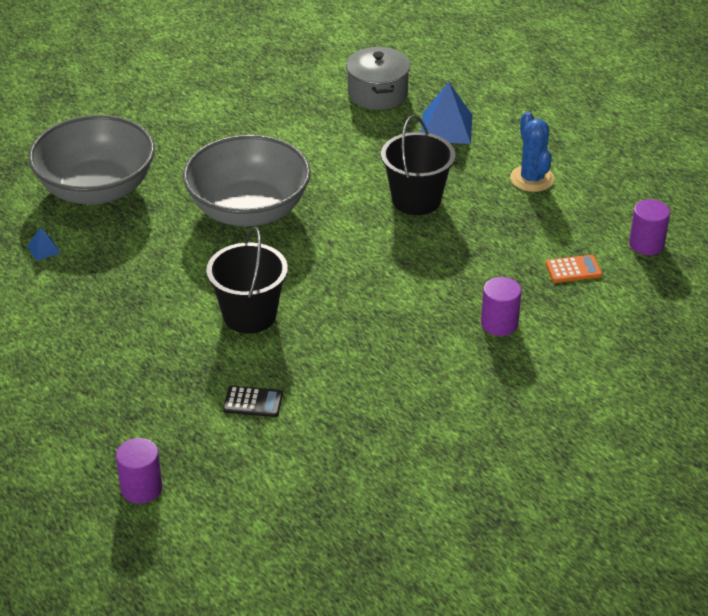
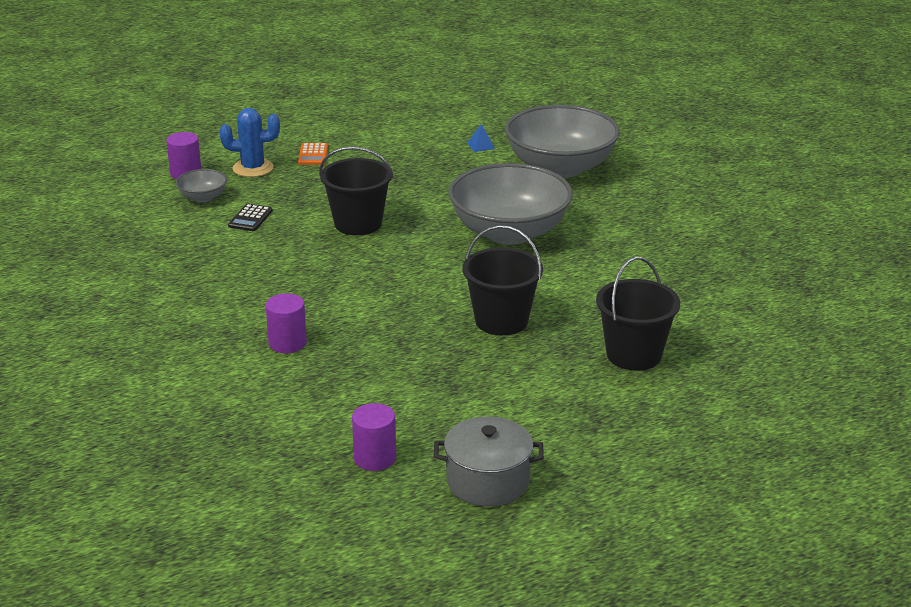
camera: 100 degrees right, 10 degrees down
grey pot [346,47,410,110] -> grey pot moved to [434,416,544,507]
blue pyramid [421,82,472,144] -> black bucket [596,257,680,371]
blue cactus [510,112,554,192] -> blue cactus moved to [220,108,280,177]
orange calculator [546,255,602,283] -> orange calculator moved to [298,143,328,165]
none -> grey bowl [176,169,227,202]

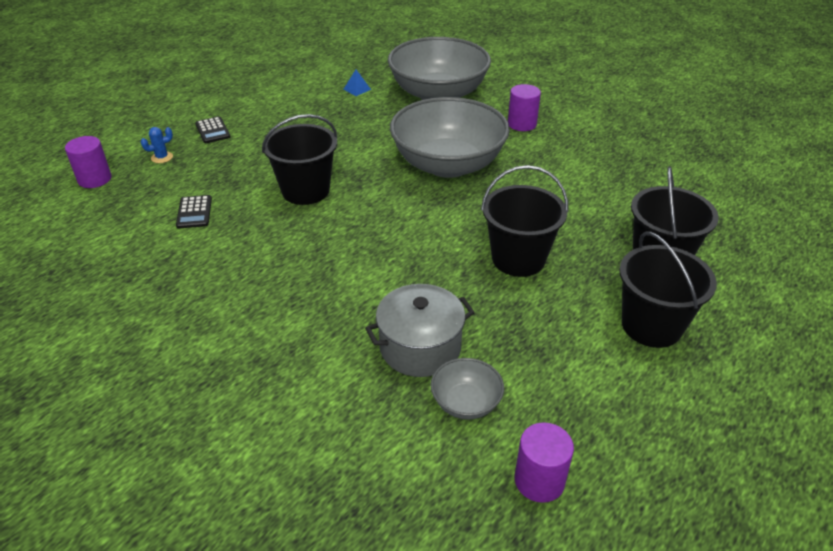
camera: 25 degrees left, 10 degrees up
grey bowl [176,169,227,202] -> grey bowl moved to [431,358,504,420]
blue cactus [220,108,280,177] -> blue cactus [141,127,173,163], size x0.52
purple cylinder [266,293,307,353] -> purple cylinder moved to [508,84,541,131]
orange calculator [298,143,328,165] -> black calculator [195,116,230,143]
grey pot [434,416,544,507] -> grey pot moved to [365,284,475,377]
none -> black bucket [619,231,717,348]

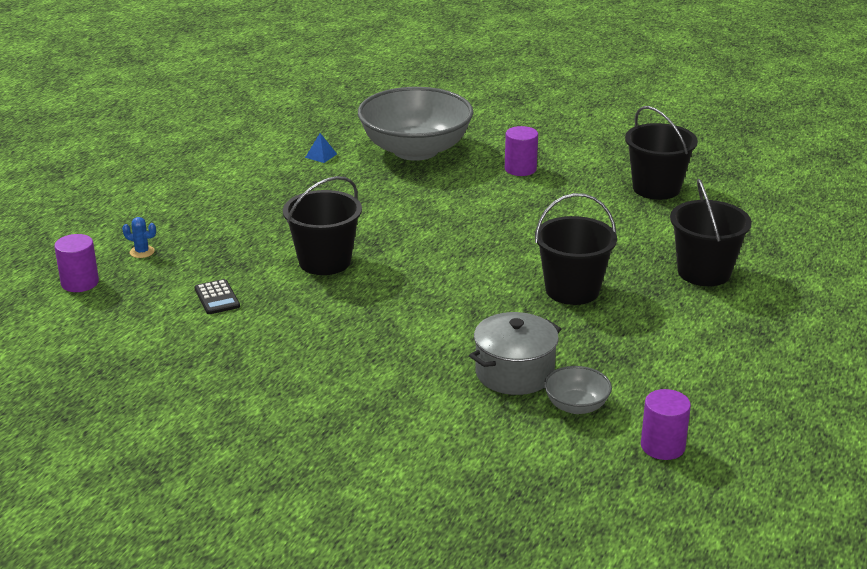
camera: 15 degrees left, 10 degrees down
blue cactus [141,127,173,163] -> blue cactus turned 60 degrees clockwise [122,217,156,258]
black calculator [195,116,230,143] -> none
grey bowl [390,97,510,178] -> none
black bucket [619,231,717,348] -> black bucket moved to [625,106,698,200]

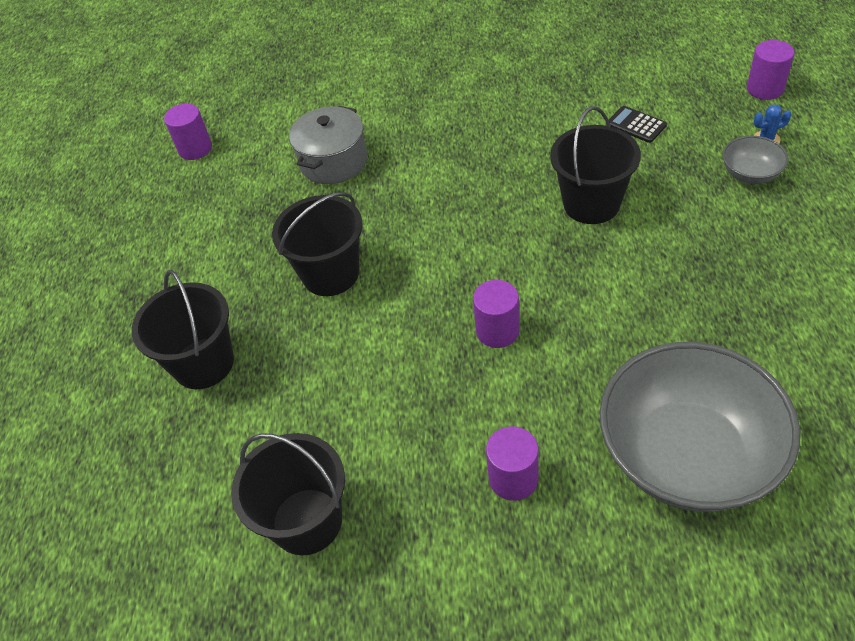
camera: 160 degrees right, 20 degrees up
blue pyramid [305,133,337,163] -> none
grey bowl [544,366,612,414] -> grey bowl moved to [722,136,789,184]
none -> purple cylinder [473,280,520,348]

